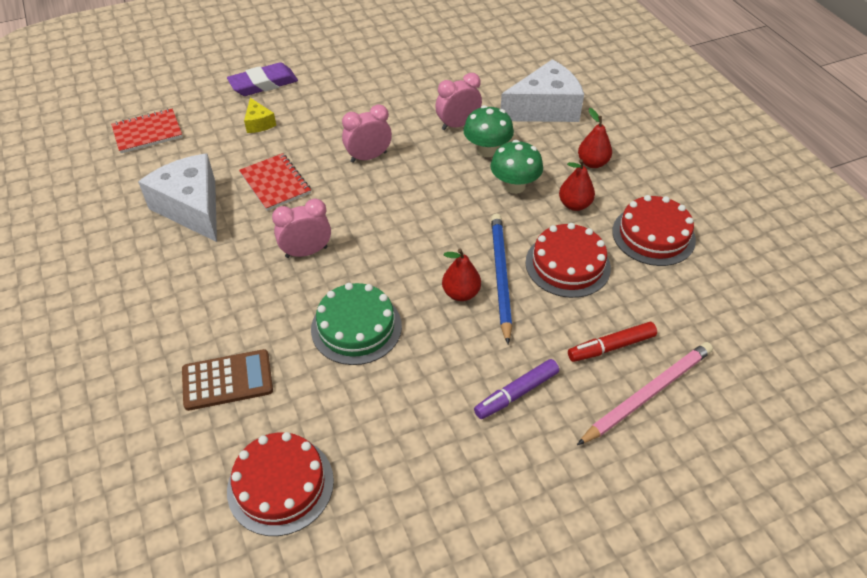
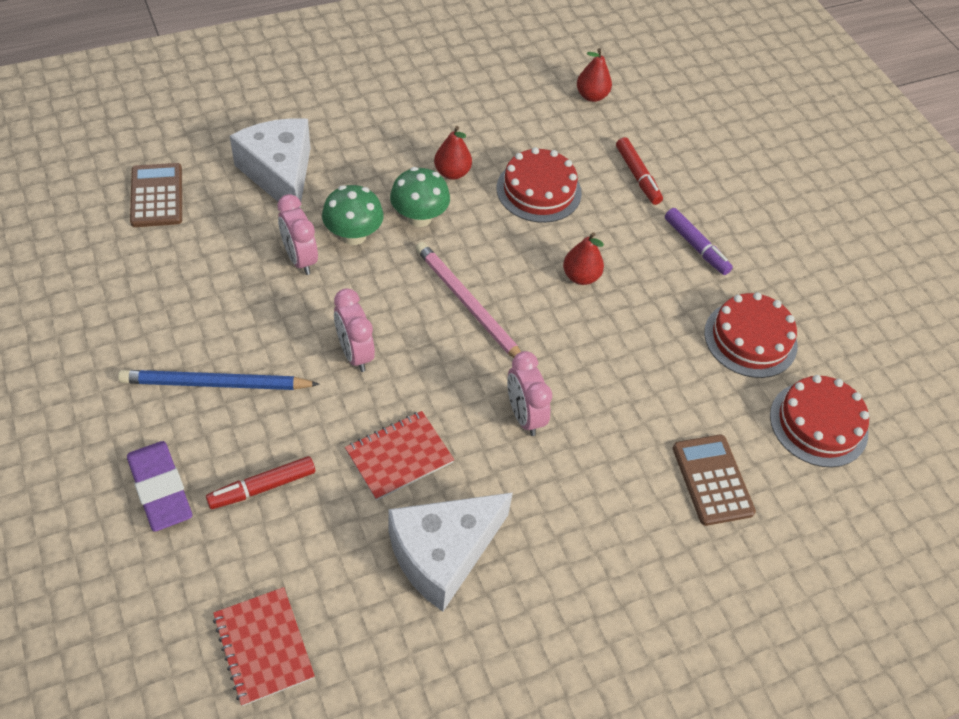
camera: 95 degrees left, 5 degrees up
yellow cheese [244,98,276,133] -> red marker [206,456,315,509]
green cake [311,283,402,365] -> none
blue pencil [491,214,512,344] -> blue pencil moved to [118,370,320,390]
pink pencil [577,342,713,445] -> pink pencil moved to [416,242,521,358]
red pear [578,108,612,168] -> red pear moved to [577,48,612,102]
red cake [612,195,696,266] -> red cake moved to [704,292,797,378]
none -> brown calculator [130,163,182,227]

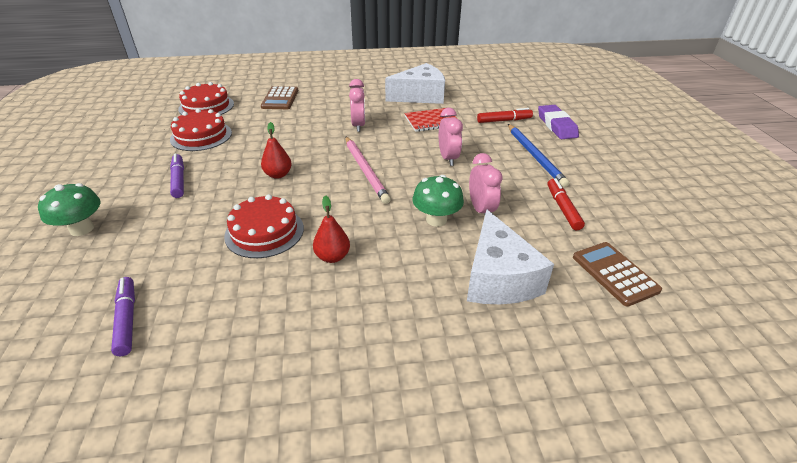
camera: 160 degrees left, 15 degrees down
blue pencil [118,370,320,390] -> blue pencil turned 60 degrees clockwise [508,124,569,187]
brown calculator [130,163,182,227] -> brown calculator turned 150 degrees clockwise [573,242,662,307]
red notebook [213,587,315,706] -> none
green mushroom [390,167,450,227] -> green mushroom moved to [38,183,101,236]
red pear [577,48,612,102] -> purple marker [111,277,135,356]
red marker [616,137,663,205] -> red marker moved to [547,178,585,230]

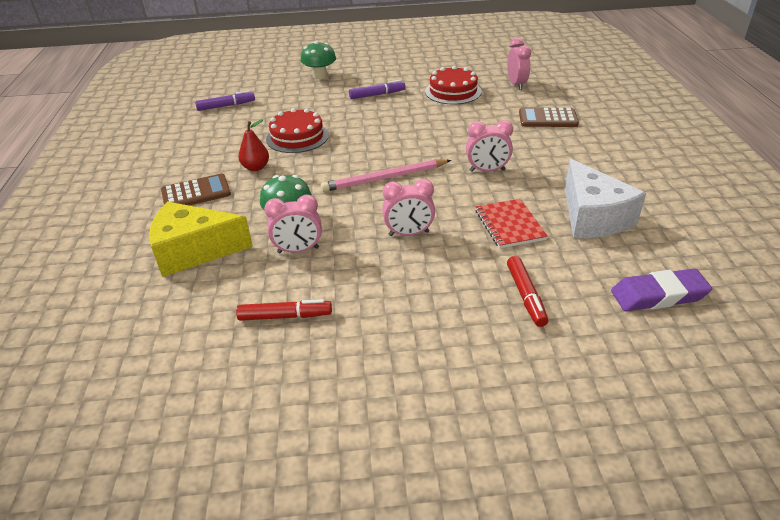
camera: 95 degrees right, 0 degrees up
red cake [178,82,234,115] -> pink clock [507,38,531,90]
red pear [261,122,292,179] -> none
white cheese [467,209,554,304] -> yellow cheese [149,202,253,277]
blue pencil [508,124,569,187] -> none
purple eraser [538,105,579,139] -> purple eraser moved to [611,269,712,311]
brown calculator [573,242,662,307] -> brown calculator moved to [161,173,231,206]

